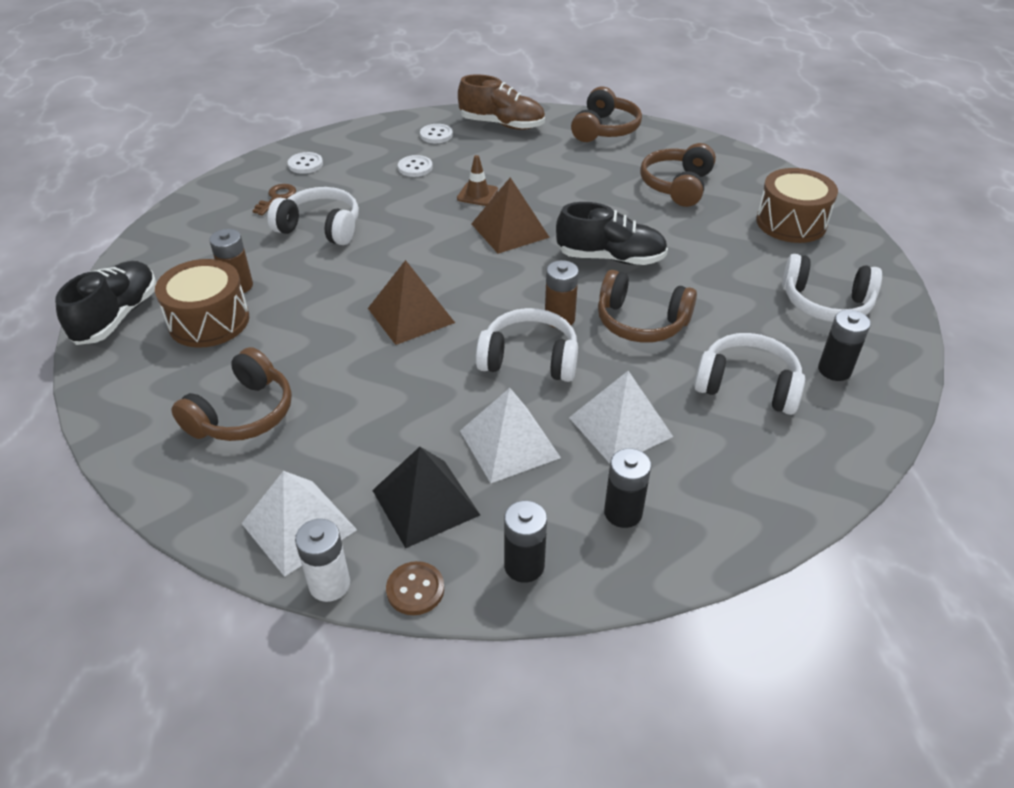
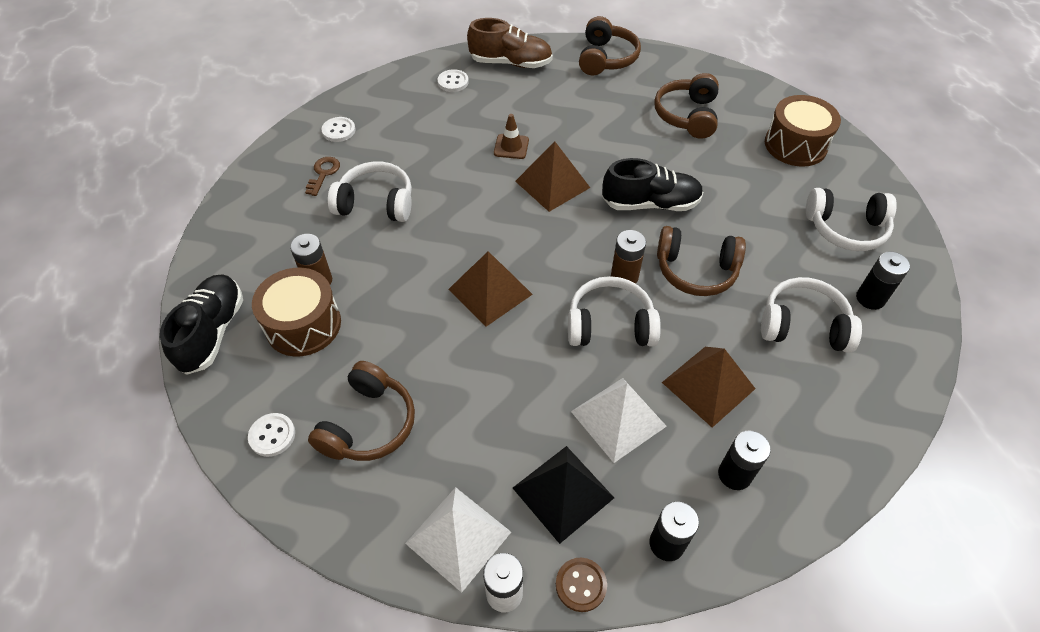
camera: 10 degrees left, 10 degrees up
white button [398,155,433,177] -> white button moved to [248,413,295,457]
white pyramid [569,371,673,463] -> brown pyramid [662,347,755,428]

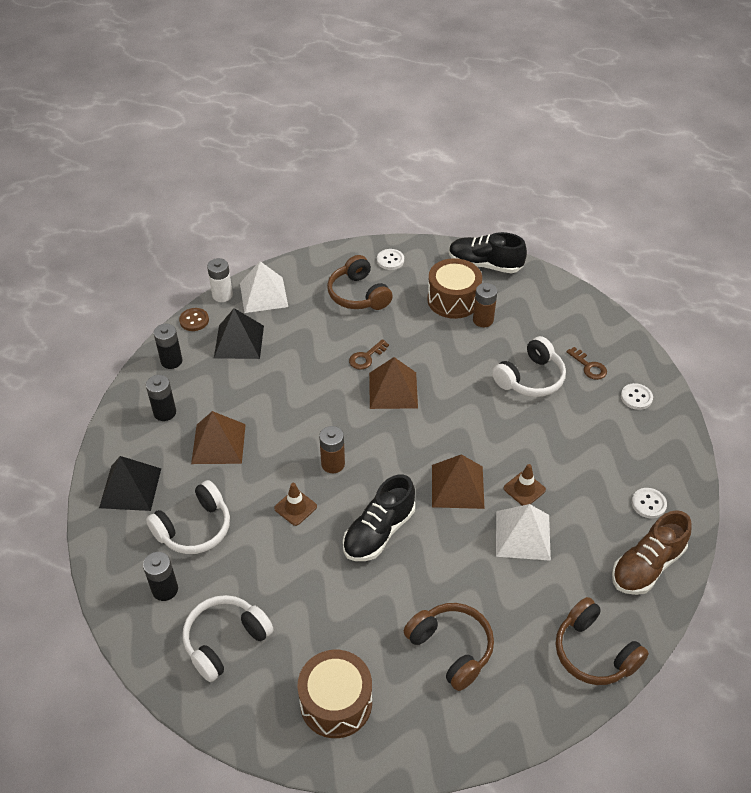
camera: 130 degrees right, 5 degrees down
black shoe [160,274,243,375] -> black shoe turned 150 degrees clockwise [449,232,527,273]
white headphones [568,276,661,346] -> none
white pyramid [571,378,667,463] -> white pyramid moved to [496,504,551,561]
brown headphones [657,226,746,296] -> brown traffic cone [274,483,317,526]
none -> black pyramid [99,456,161,511]
none -> brown key [349,339,389,370]

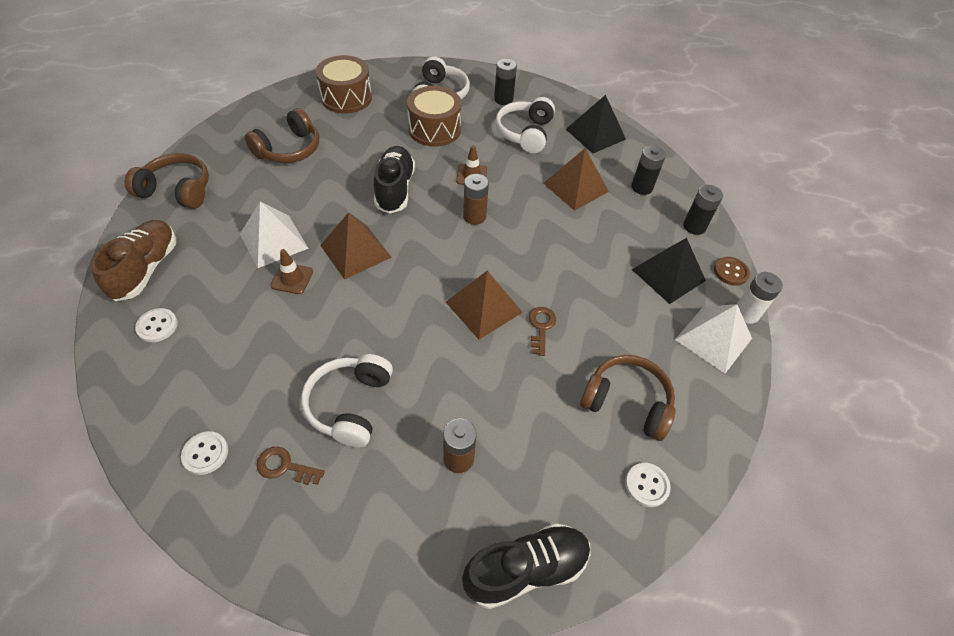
camera: 140 degrees right, 5 degrees up
brown headphones [404,603,494,691] -> brown headphones turned 60 degrees counterclockwise [245,108,319,163]
brown drum [427,258,482,319] -> brown drum moved to [407,86,461,147]

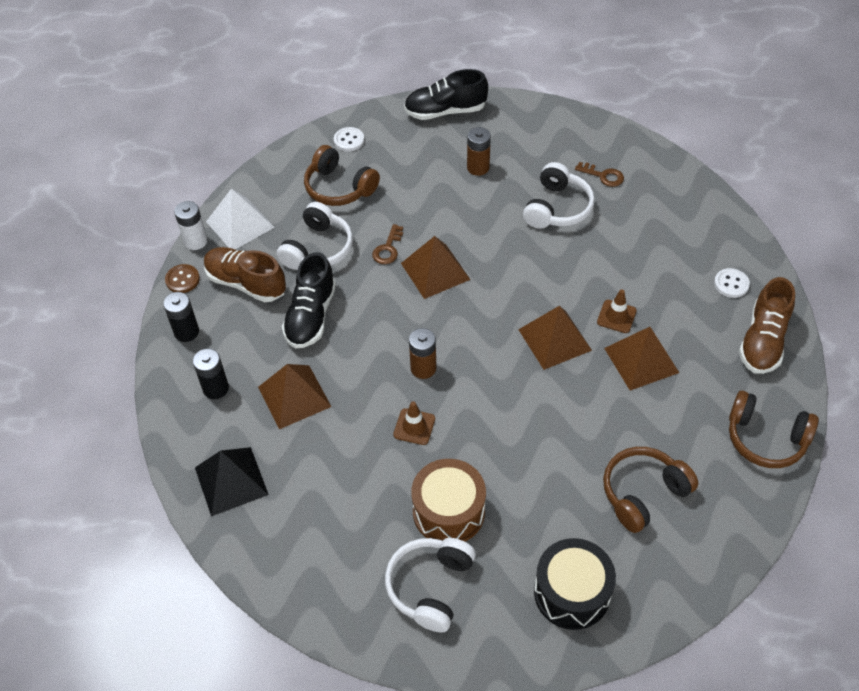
camera: 165 degrees left, 0 degrees up
white button [181,431,228,475] -> none
white pyramid [240,202,309,268] -> brown pyramid [604,327,679,390]
brown drum [316,55,372,113] -> black drum [534,538,616,630]
black shoe [374,146,415,214] -> black shoe moved to [282,252,336,349]
black battery [494,59,517,105] -> none
white headphones [495,97,555,153] -> white headphones moved to [277,202,353,270]
black pyramid [632,238,706,304] -> brown shoe [204,247,286,302]

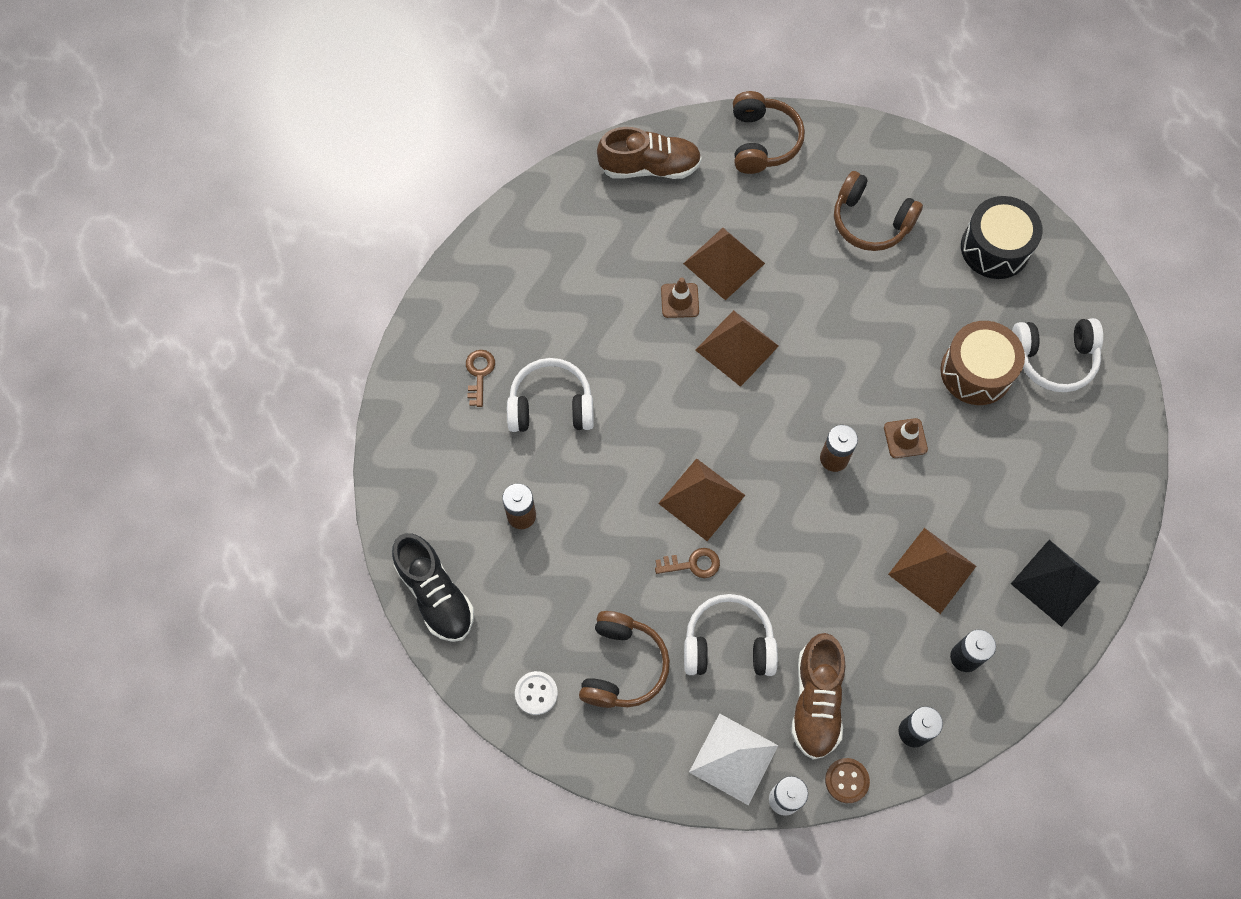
camera: 115 degrees left, 15 degrees up
black shoe [282,252,336,349] -> none
white button [714,268,750,298] -> none

